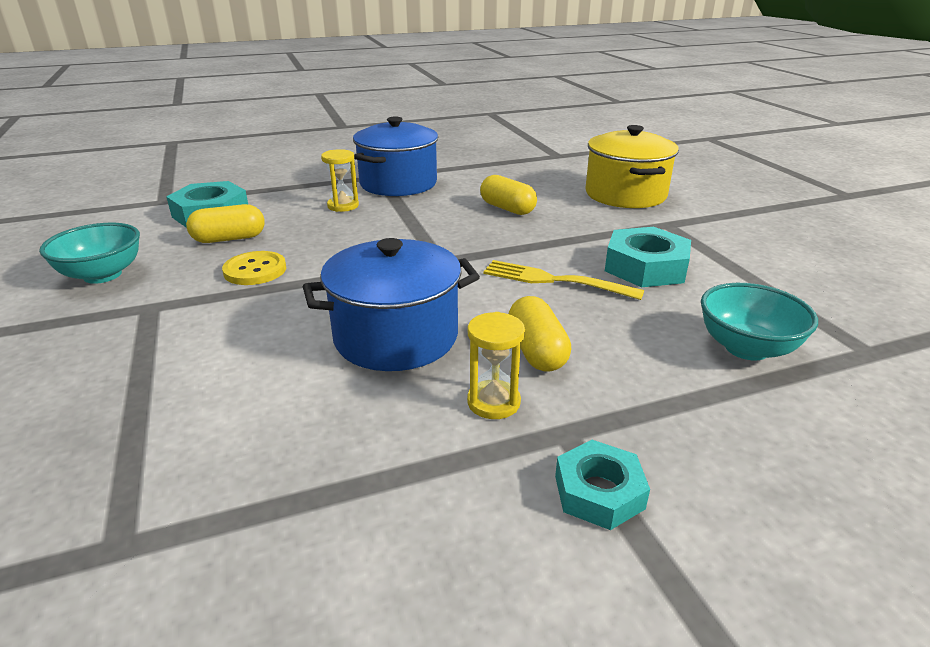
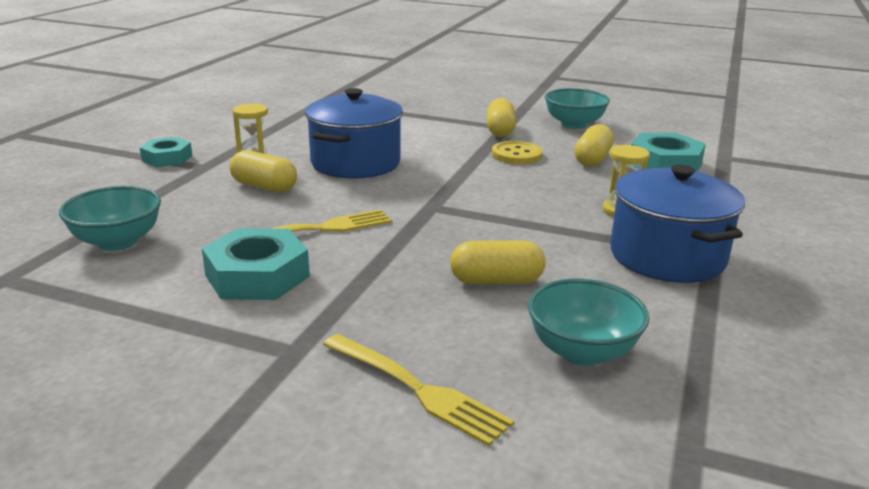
camera: 130 degrees right, 5 degrees down
yellow pot [586,125,679,208] -> yellow fork [323,334,514,446]
none -> yellow capsule [487,98,516,137]
none -> turquoise bowl [528,278,650,366]

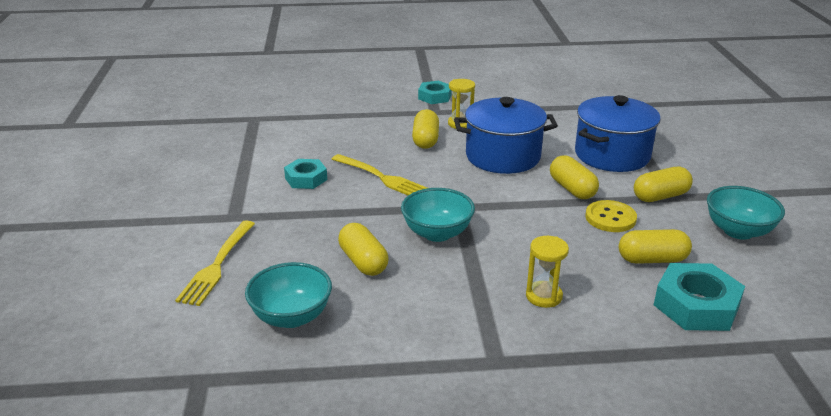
camera: 65 degrees right, 5 degrees up
turquoise bowl [59,186,161,251] -> turquoise bowl moved to [401,188,475,242]
turquoise nut [202,228,310,300] -> turquoise nut [284,159,327,189], size x0.64
blue pot [610,164,745,283] -> blue pot moved to [575,95,661,172]
none -> yellow capsule [550,155,599,199]

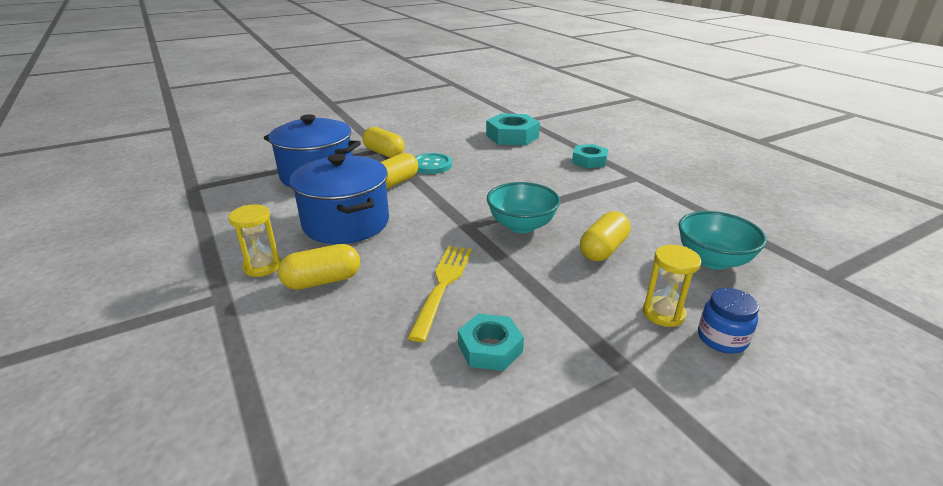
camera: 115 degrees left, 0 degrees up
yellow fork [175,220,255,306] -> blue jar [698,288,759,354]
turquoise nut [418,81,452,104] -> turquoise nut moved to [572,144,608,168]
yellow hourglass [526,236,569,308] -> yellow hourglass moved to [643,245,701,327]
yellow button [586,200,637,232] -> turquoise button [415,153,452,174]
yellow capsule [619,229,692,264] -> none
turquoise bowl [707,186,785,240] -> none

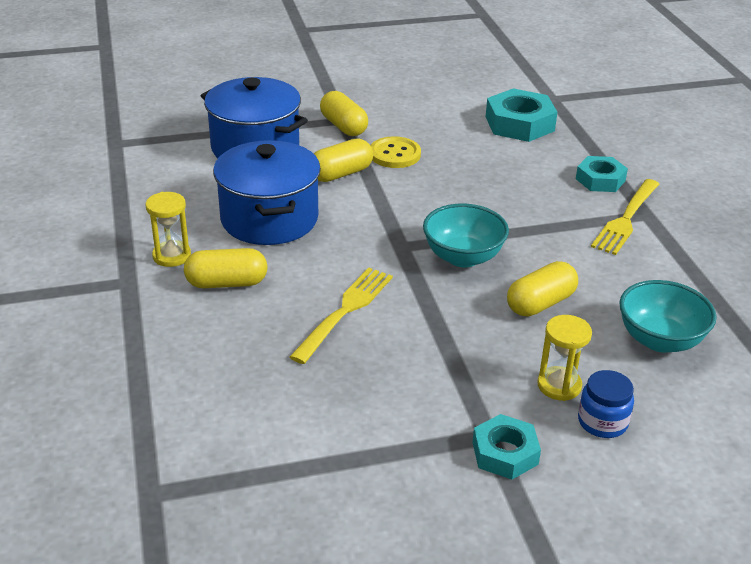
camera: 15 degrees right, 5 degrees up
turquoise button [415,153,452,174] -> yellow button [370,136,421,168]
turquoise nut [458,314,524,371] -> turquoise nut moved to [473,414,541,480]
none -> yellow fork [591,179,659,255]

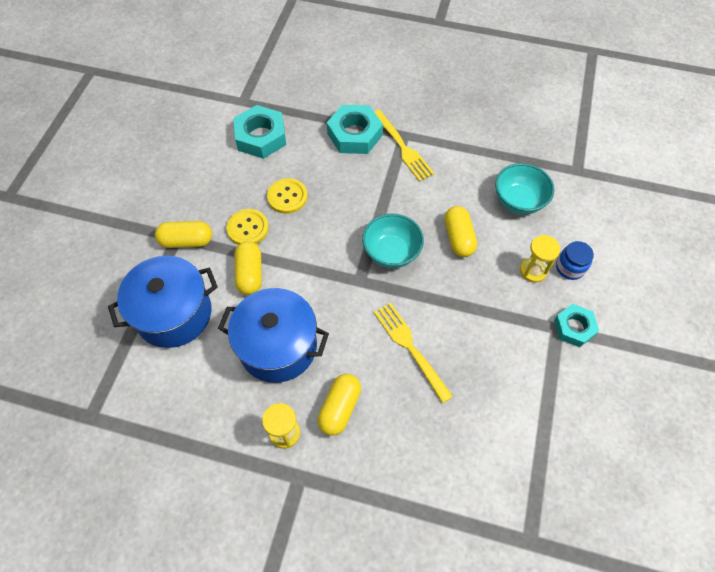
camera: 60 degrees left, 25 degrees up
turquoise nut [576,156,628,192] -> turquoise nut [327,105,383,154], size x1.57
none -> yellow button [267,178,308,214]

